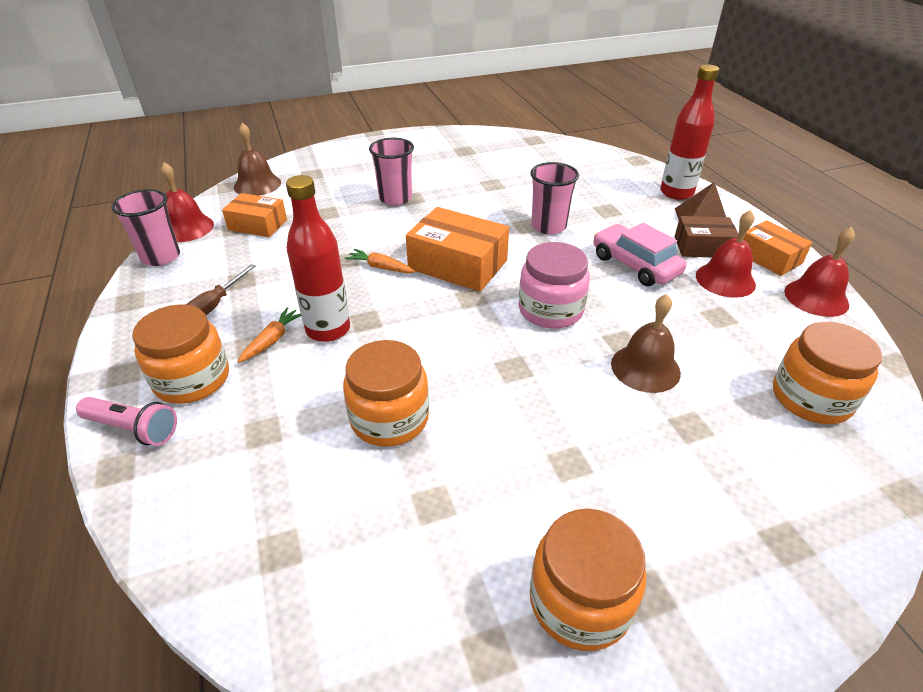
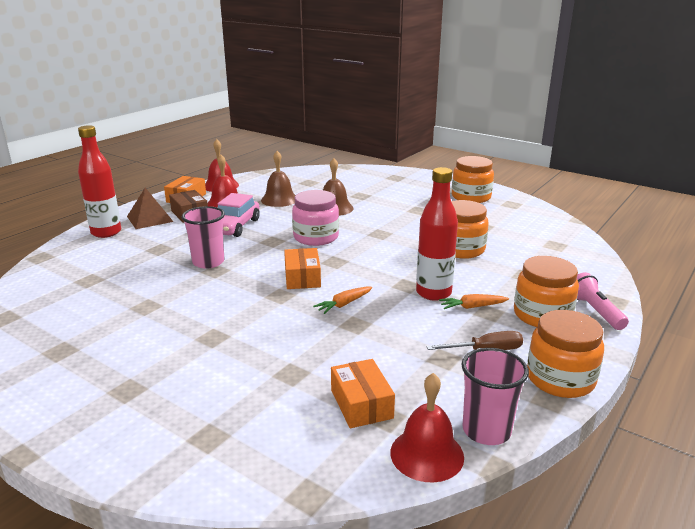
camera: 125 degrees left, 15 degrees down
brown bell [234,123,281,196] -> brown bell moved to [261,151,296,207]
orange carrot [345,249,415,273] -> orange carrot turned 60 degrees clockwise [313,287,372,314]
pink cup [369,138,414,206] -> none
orange box [406,207,509,292] -> orange box [284,248,321,289], size x0.63
orange jar [773,322,882,424] -> orange jar moved to [527,310,604,398]

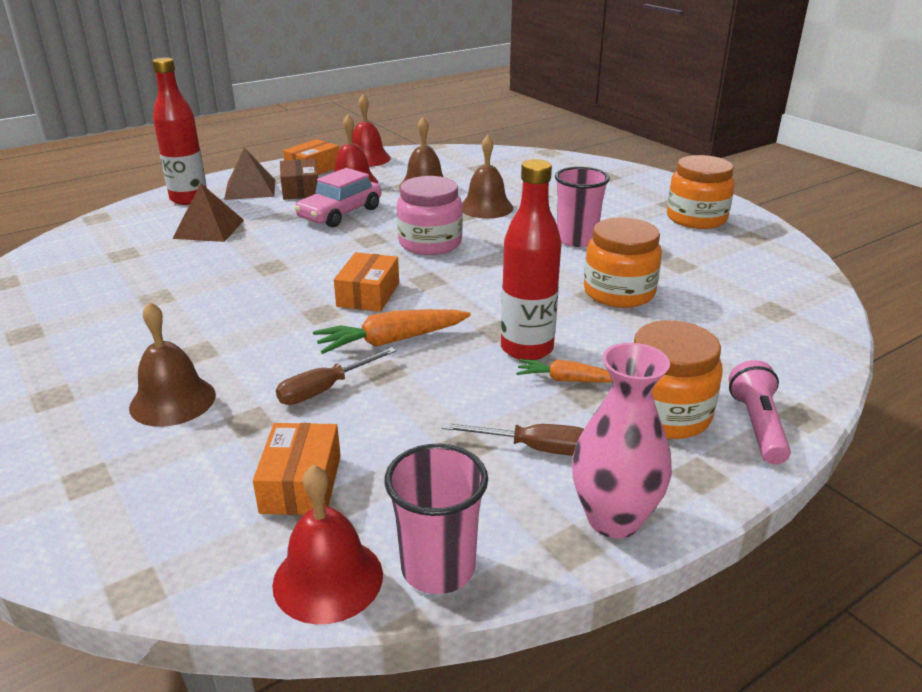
camera: 20 degrees right, 5 degrees up
pink cup [182,206,225,269] -> pink cup moved to [555,167,610,247]
orange carrot [313,287,372,314] -> orange carrot [313,309,471,354], size x1.60
orange jar [527,310,604,398] -> pink vase [572,343,672,538]
none -> brown bell [129,302,216,427]
none -> brown pyramid [172,183,244,242]
none -> brown screwdriver [276,347,396,405]

